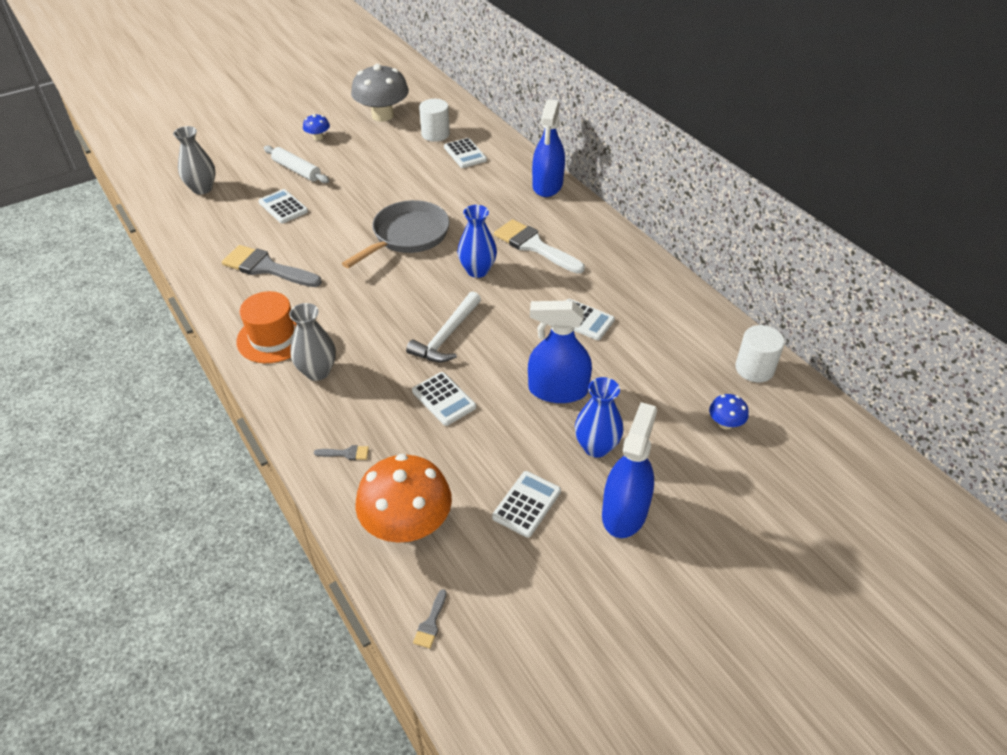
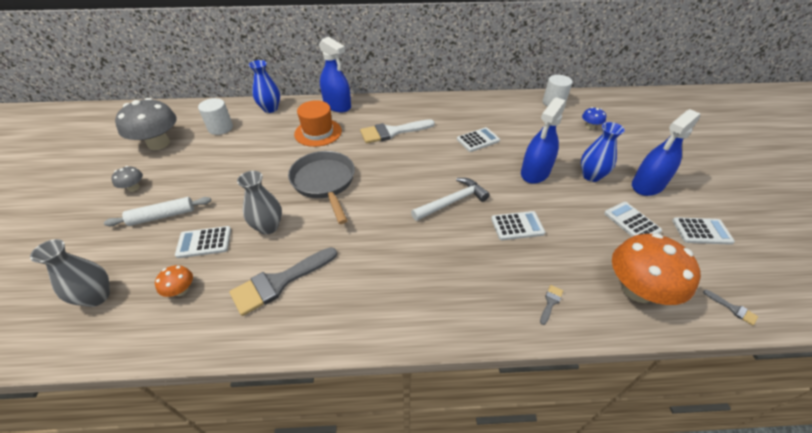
camera: 60 degrees left, 0 degrees up
orange hat [236,291,297,363] -> orange hat moved to [294,100,342,147]
grey vase [289,303,336,381] -> grey vase moved to [237,171,282,235]
blue mushroom [303,114,330,140] -> grey mushroom [111,166,143,192]
white hammer [406,291,481,362] -> white hammer turned 90 degrees counterclockwise [411,178,490,221]
white calculator [444,138,487,168] -> white calculator moved to [672,217,735,245]
blue vase [458,205,497,278] -> blue vase moved to [249,60,280,113]
blue spray bottle [602,402,657,538] -> blue spray bottle turned 90 degrees counterclockwise [632,109,700,196]
none -> orange mushroom [155,265,193,297]

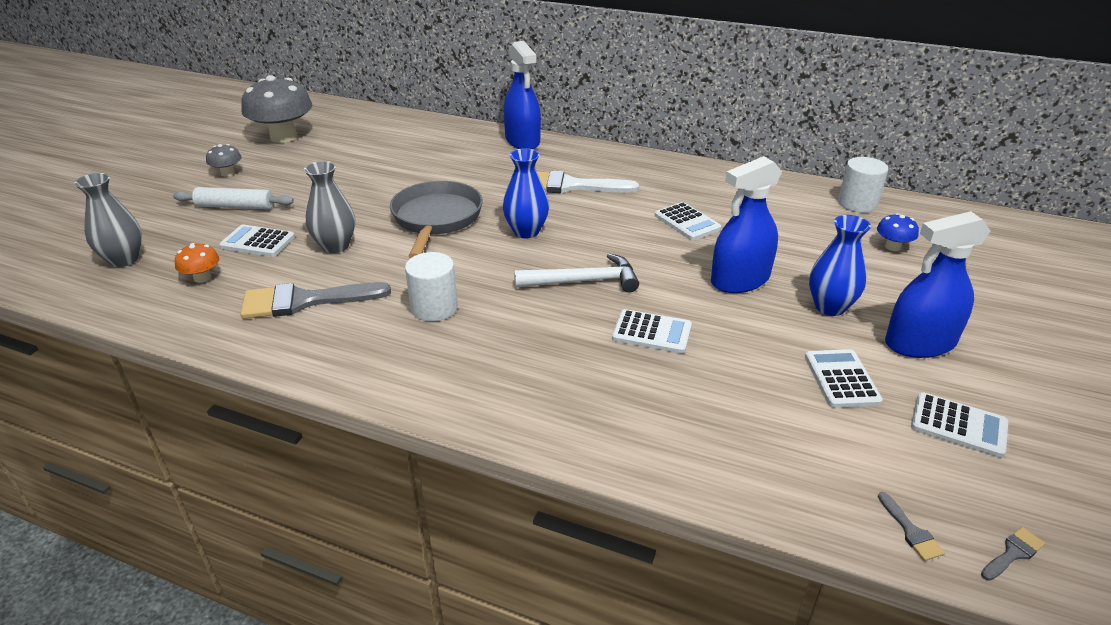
camera: 25 degrees right, 10 degrees down
white cylinder [198,98,233,135] -> white cylinder moved to [405,252,458,321]
blue vase [249,60,280,113] -> blue vase moved to [503,148,549,238]
orange hat [294,100,342,147] -> none
white calculator [457,127,500,152] -> white calculator turned 60 degrees clockwise [655,202,721,240]
grey brush [540,285,563,325] -> grey brush moved to [981,527,1045,581]
orange mushroom [612,233,701,305] -> none

